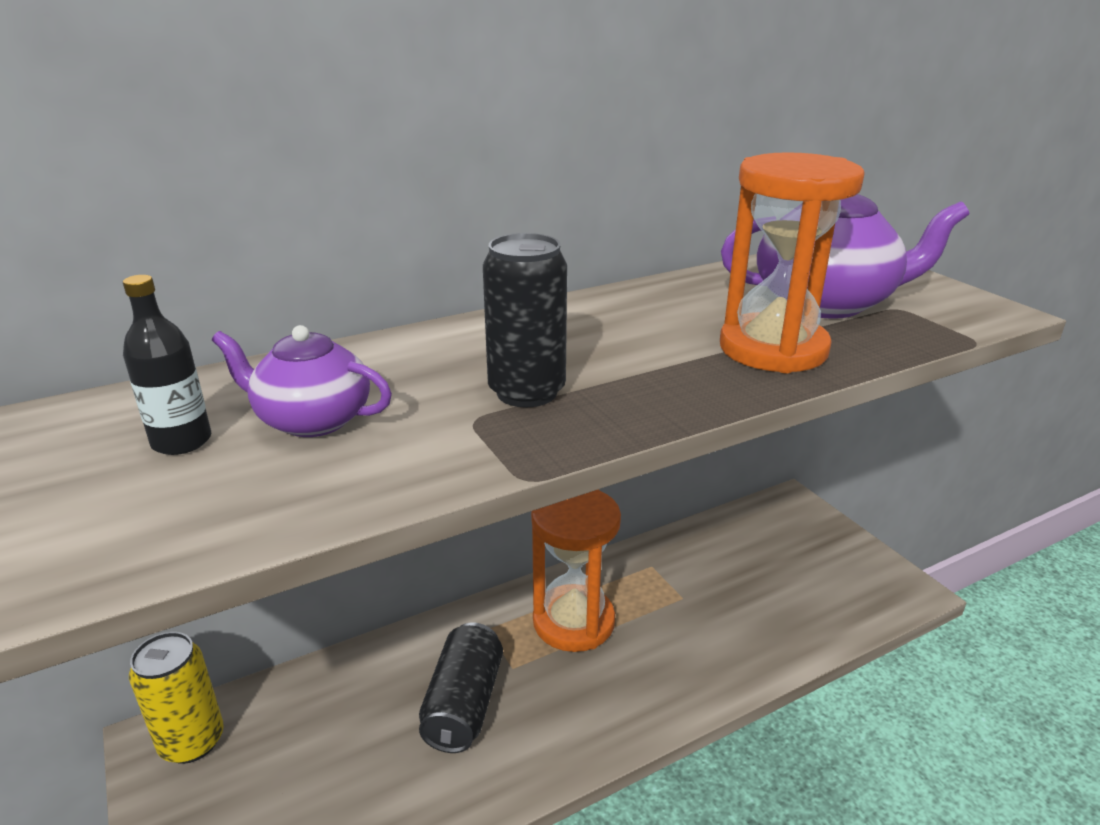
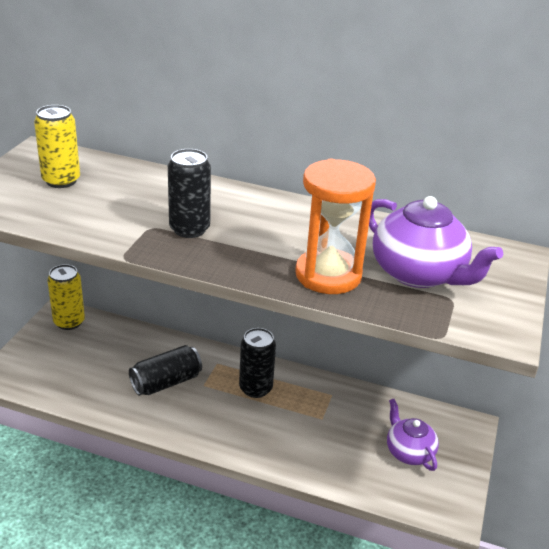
camera: 45 degrees right, 5 degrees up
black bottle [123,275,211,455] -> yellow can [34,105,80,188]
purple teapot [212,325,392,437] -> purple teapot moved to [387,399,439,471]
orange hourglass [531,489,621,652] -> black can [239,328,276,398]

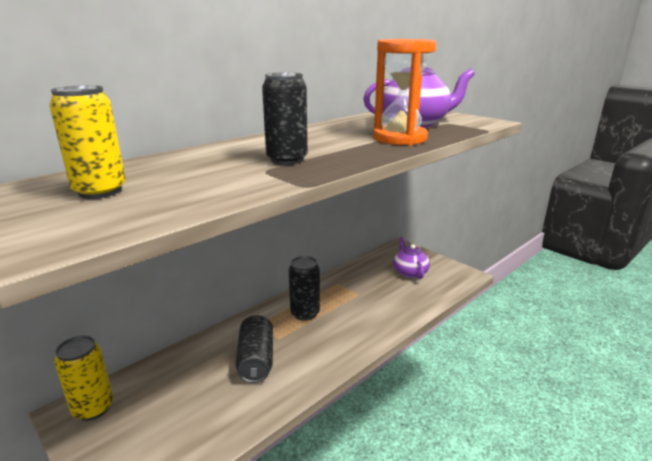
camera: 60 degrees left, 10 degrees down
purple teapot [387,399,439,471] -> purple teapot turned 75 degrees clockwise [393,237,430,279]

